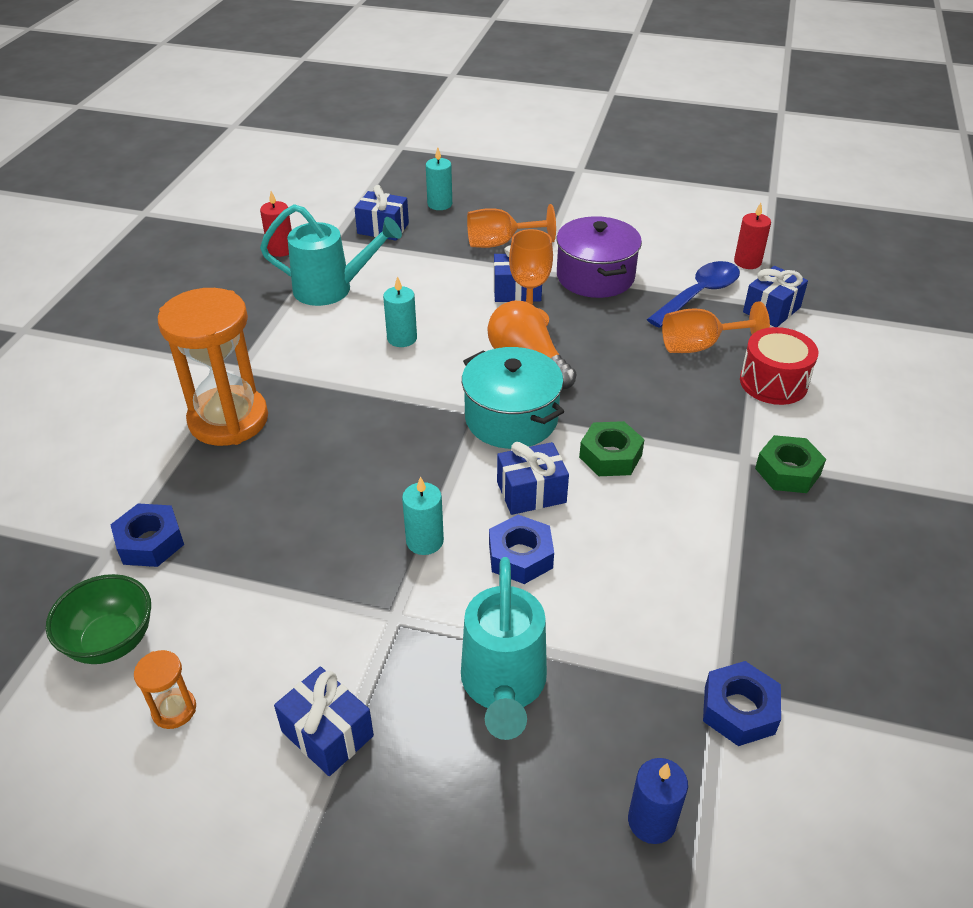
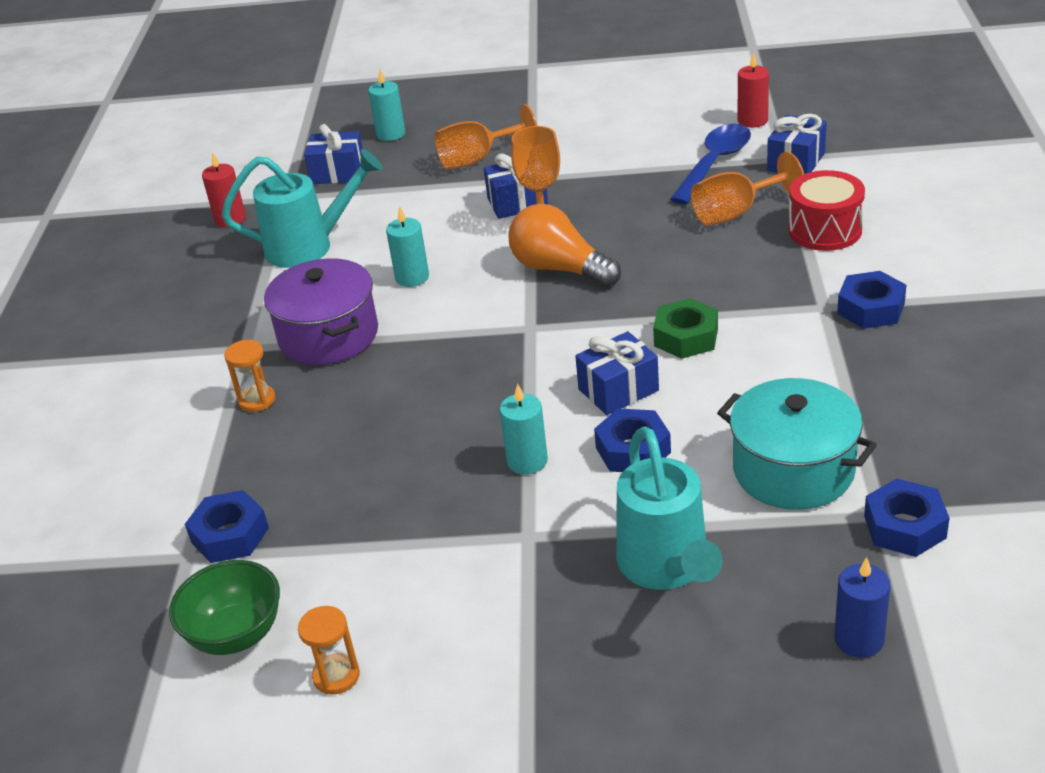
camera: 10 degrees left, 5 degrees down
orange hourglass [158,288,268,446] -> orange hourglass [224,339,276,412], size x0.42
blue gift [274,667,374,776] -> none
turquoise pot [462,347,564,449] -> turquoise pot moved to [717,378,877,510]
purple pot [556,216,642,298] -> purple pot moved to [264,258,378,365]
green nut [755,435,826,493] -> blue nut [837,271,907,329]

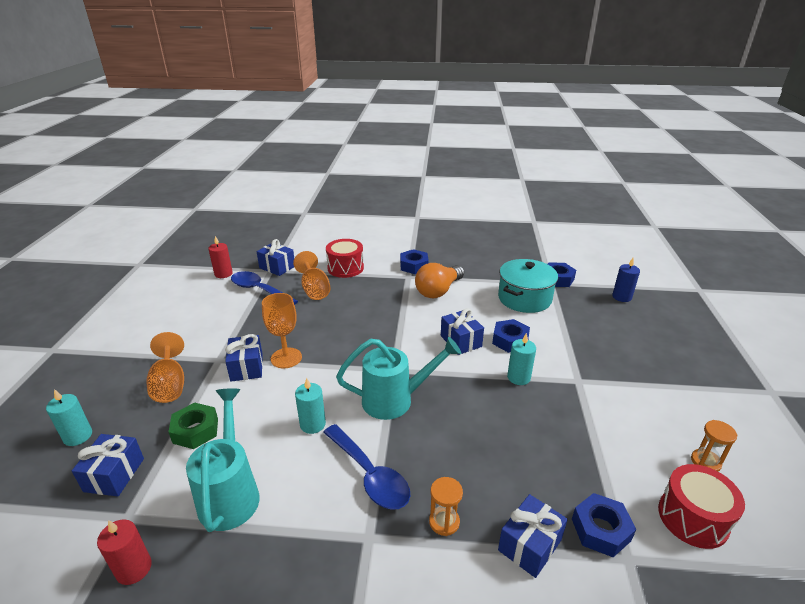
camera: 90 degrees left, 5 degrees down
green bowl [169,560,280,655] -> red drum [658,464,745,549]
purple pot [264,258,378,365] -> blue spoon [323,424,410,510]
orange light bulb [508,204,621,287] -> orange light bulb moved to [415,263,464,298]
turquoise watering can [616,427,723,590] -> turquoise watering can moved to [336,337,461,420]
green nut [653,298,718,359] -> green nut moved to [169,402,218,449]
none -> blue gift [498,494,568,578]

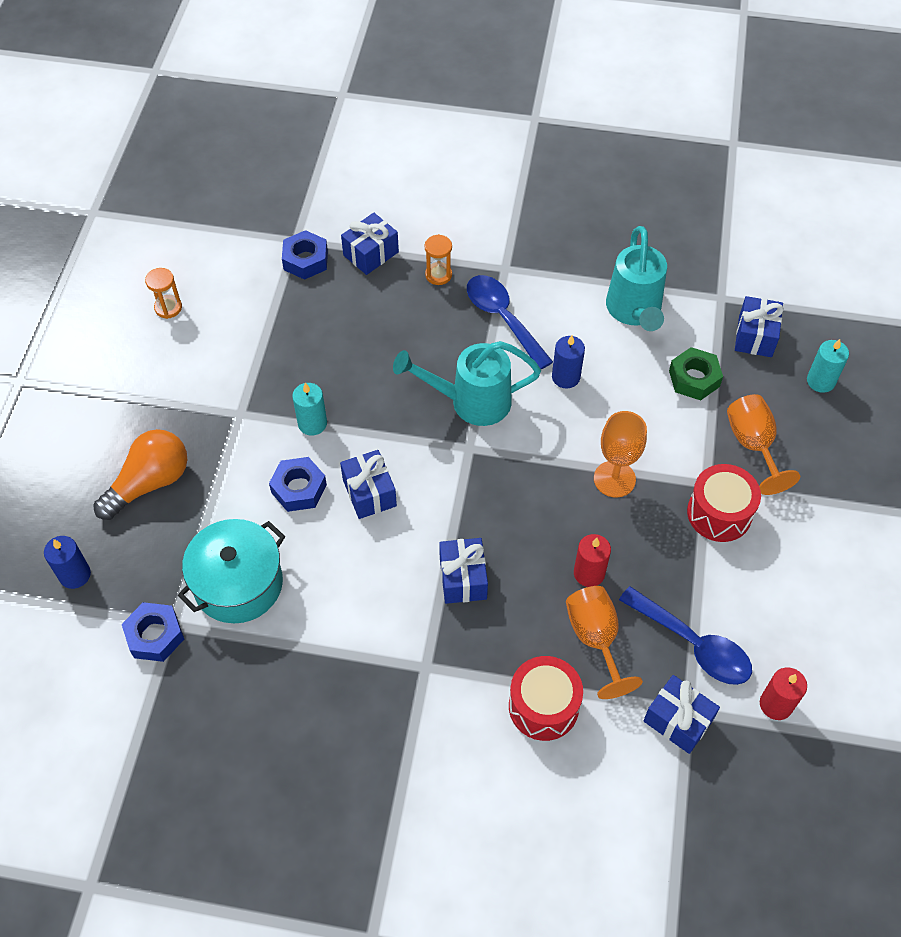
camera: 175 degrees left, 25 degrees up
red candle [97,519,152,585] -> red candle moved to [574,534,611,587]
blue gift [225,334,263,382] -> blue gift moved to [439,538,488,604]
turquoise candle [295,378,326,434] -> blue candle [552,335,585,388]
blue nut [400,249,429,274] -> none
orange light bulb [415,263,464,298] -> orange light bulb moved to [93,429,187,520]
red drum [658,464,745,549] -> red drum moved to [687,464,761,542]

